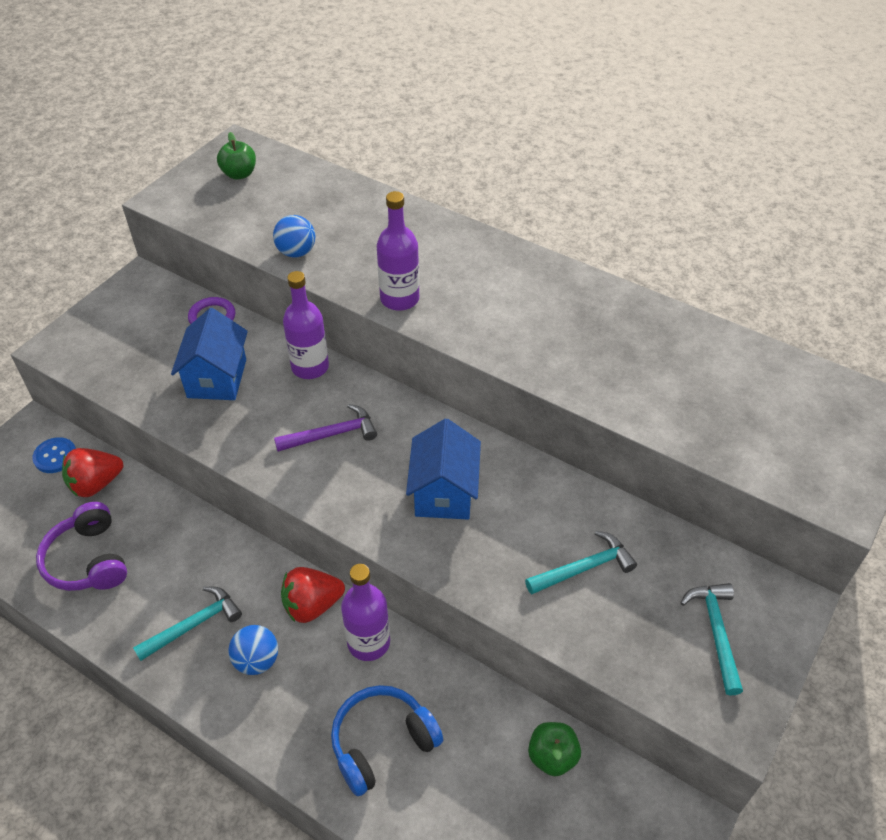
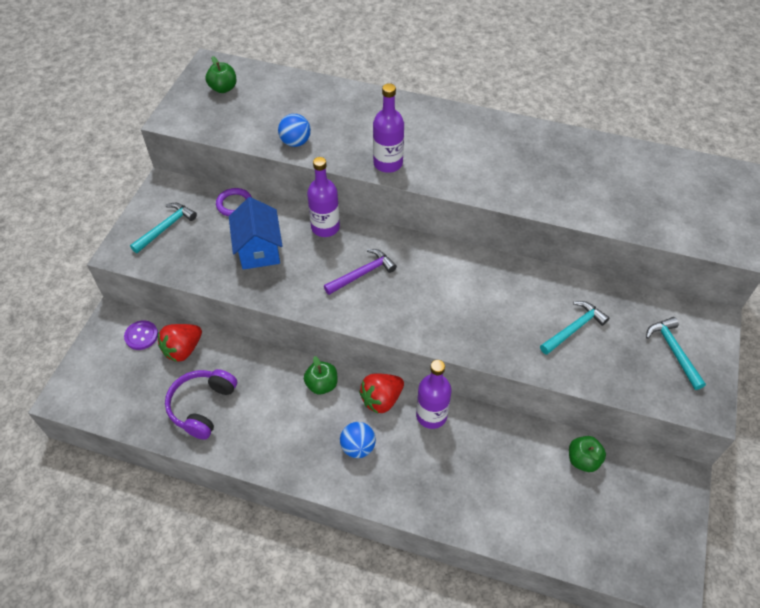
camera: 15 degrees left, 5 degrees up
blue button [32,437,76,473] -> purple button [124,320,158,350]
purple headphones [36,502,127,591] -> purple headphones turned 60 degrees clockwise [165,369,237,440]
turquoise hammer [133,587,242,661] -> turquoise hammer moved to [130,203,197,253]
blue headphones [331,685,443,796] -> none
blue house [406,418,481,520] -> none
none -> green apple [304,356,338,395]

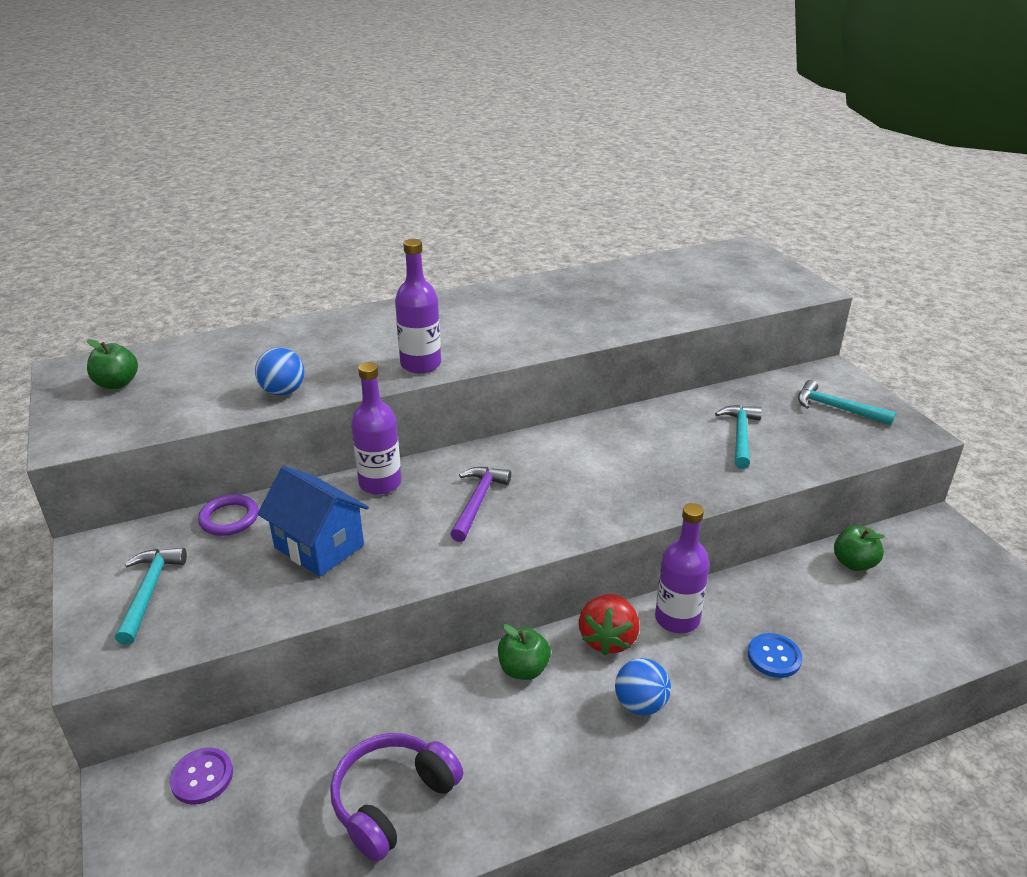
camera: 40 degrees left, 20 degrees down
red strawberry [158,324,202,362] -> none
purple headphones [165,369,237,440] -> purple headphones turned 60 degrees clockwise [330,733,463,862]
none -> blue button [747,633,802,678]

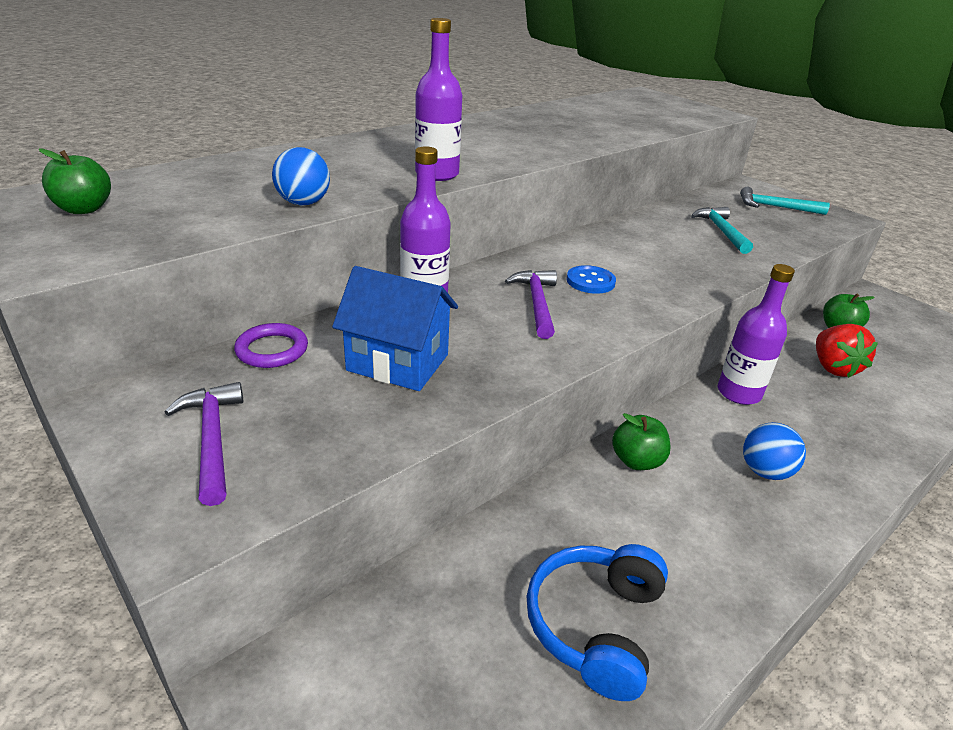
camera: 20 degrees left, 0 degrees up
turquoise hammer [115,548,187,645] -> purple hammer [165,382,243,506]
purple button [170,748,233,805] -> none
purple headphones [330,733,463,862] -> blue headphones [526,544,668,701]
red strawberry [579,594,640,655] -> red strawberry moved to [816,324,878,378]
blue button [747,633,802,678] -> blue button moved to [566,265,616,294]

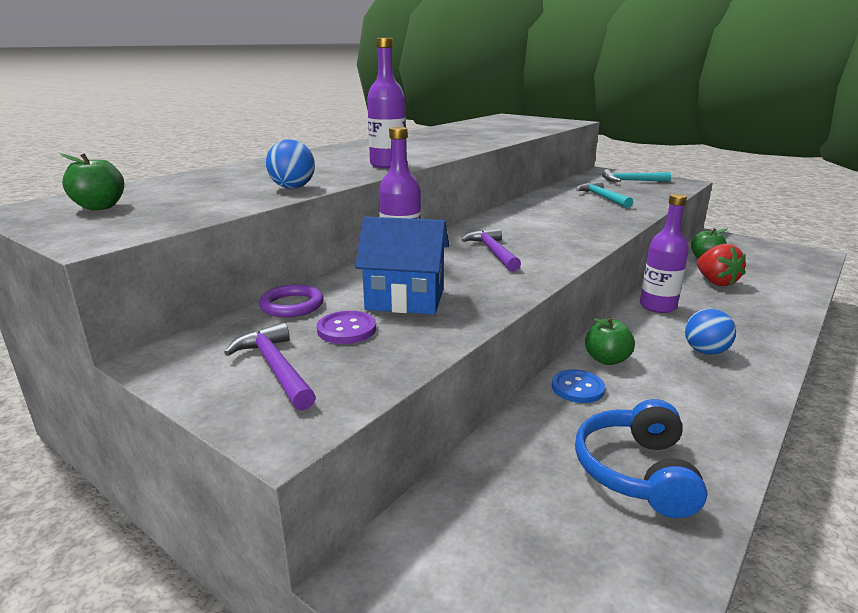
camera: 10 degrees left, 10 degrees down
blue button [566,265,616,294] -> blue button moved to [552,370,605,403]
none -> purple button [317,311,376,344]

